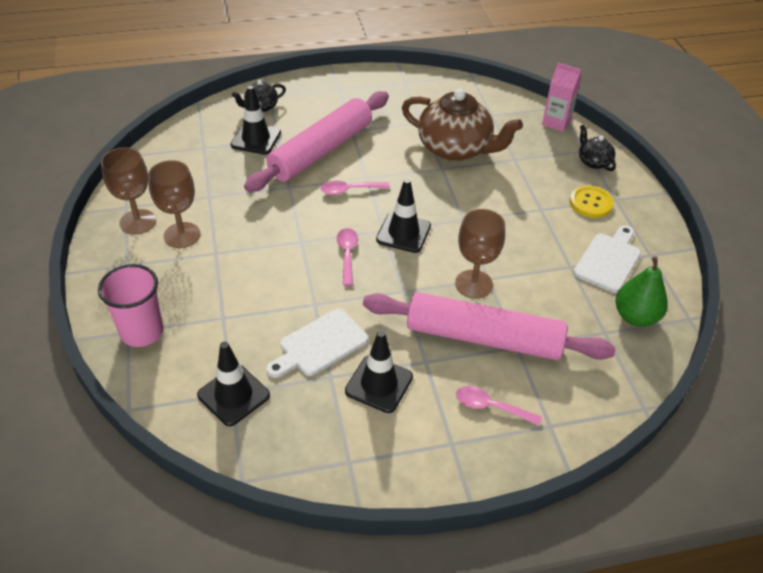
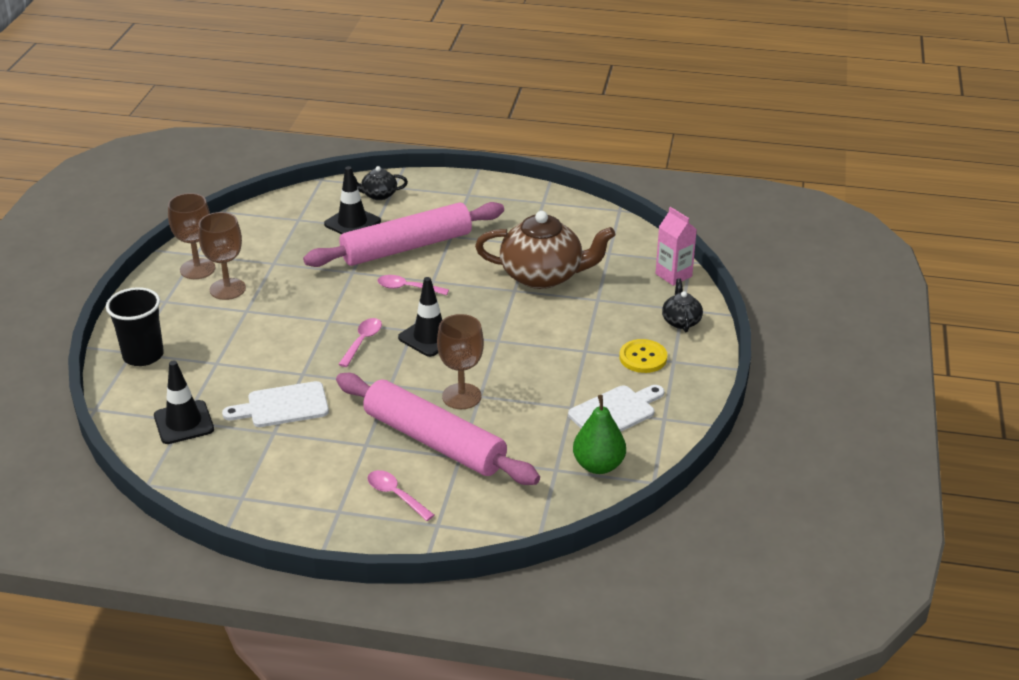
camera: 25 degrees right, 10 degrees down
pink cup [98,264,164,347] -> black cup [106,287,164,366]
black traffic cone [345,330,413,413] -> none
brown teapot [402,89,523,161] -> brown teapot turned 45 degrees counterclockwise [475,211,615,289]

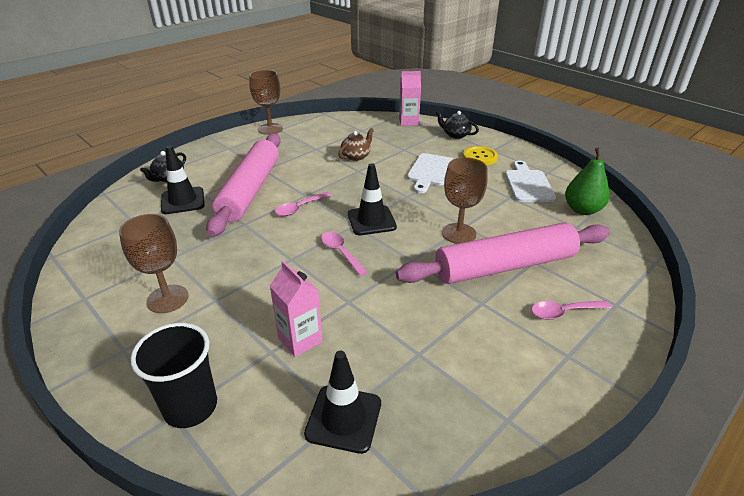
camera: 55 degrees left, 0 degrees up
brown goblet [168,193,216,279] -> brown goblet moved to [249,70,283,135]
white cutting board [222,381,329,427] -> white cutting board moved to [407,153,454,193]
brown teapot [475,211,615,289] -> brown teapot [338,128,374,161], size x0.47
none -> pink carton [270,260,323,357]

